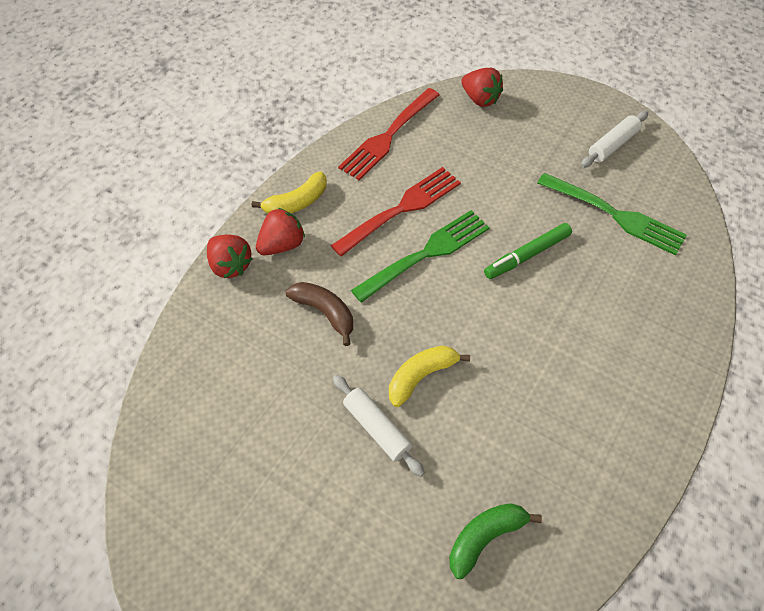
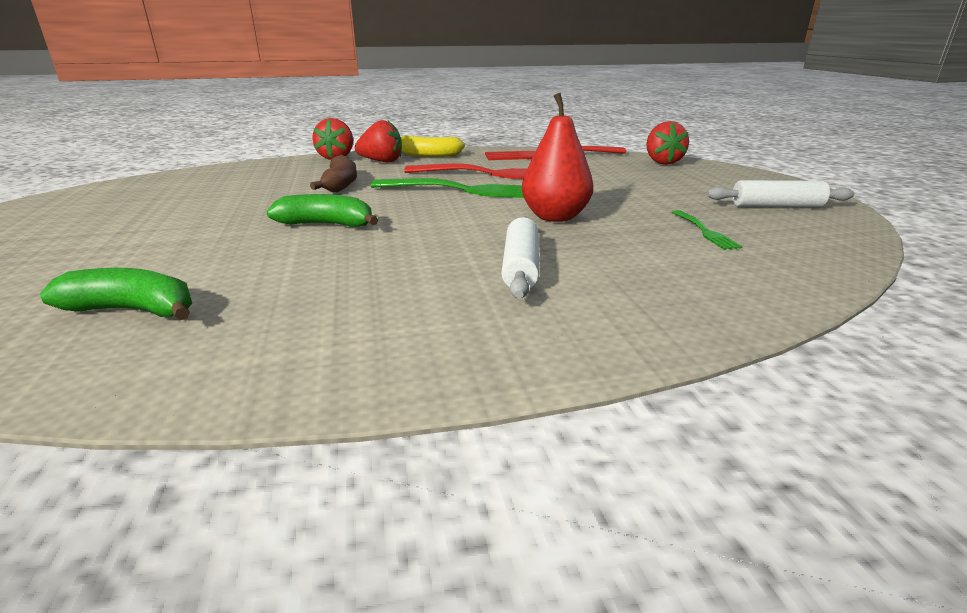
camera: 45 degrees right, 30 degrees down
white rolling pin [333,375,425,477] -> white rolling pin moved to [501,216,539,298]
yellow banana [389,346,470,407] -> green banana [267,194,378,227]
green marker [484,223,572,279] -> red pear [522,93,593,222]
green fork [537,173,687,256] -> green fork [672,210,743,250], size x0.47

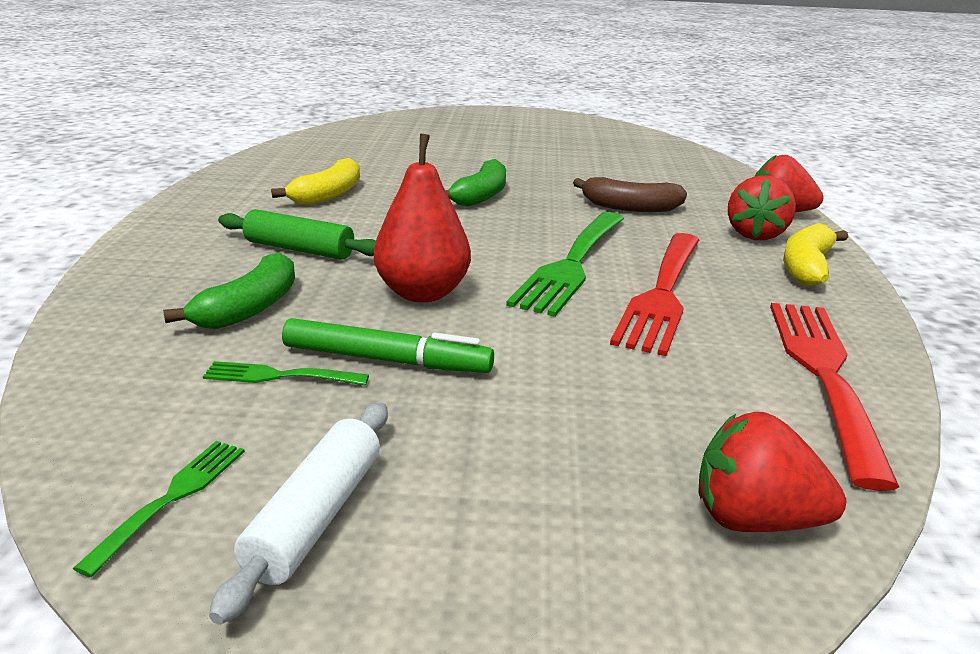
camera: 105 degrees right, 0 degrees up
green banana [40,268,192,320] -> green banana moved to [163,252,295,329]
white rolling pin [501,216,539,298] -> green rolling pin [218,209,376,260]
none -> green fork [73,441,245,577]
none -> yellow banana [271,158,360,205]
none -> green marker [282,318,494,373]

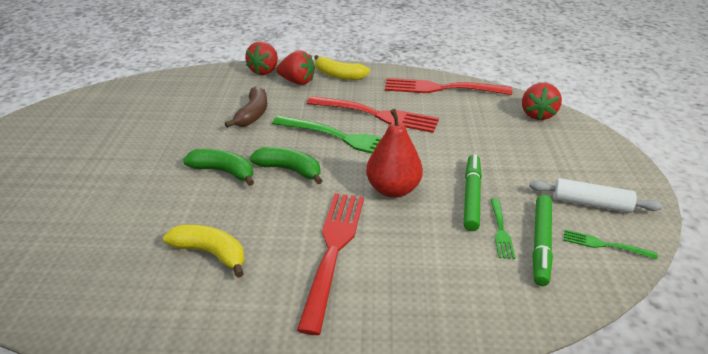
camera: 90 degrees left, 10 degrees up
green banana [163,252,295,329] -> green banana moved to [250,147,323,184]
green rolling pin [218,209,376,260] -> red fork [297,193,364,335]
none -> green marker [533,195,553,286]

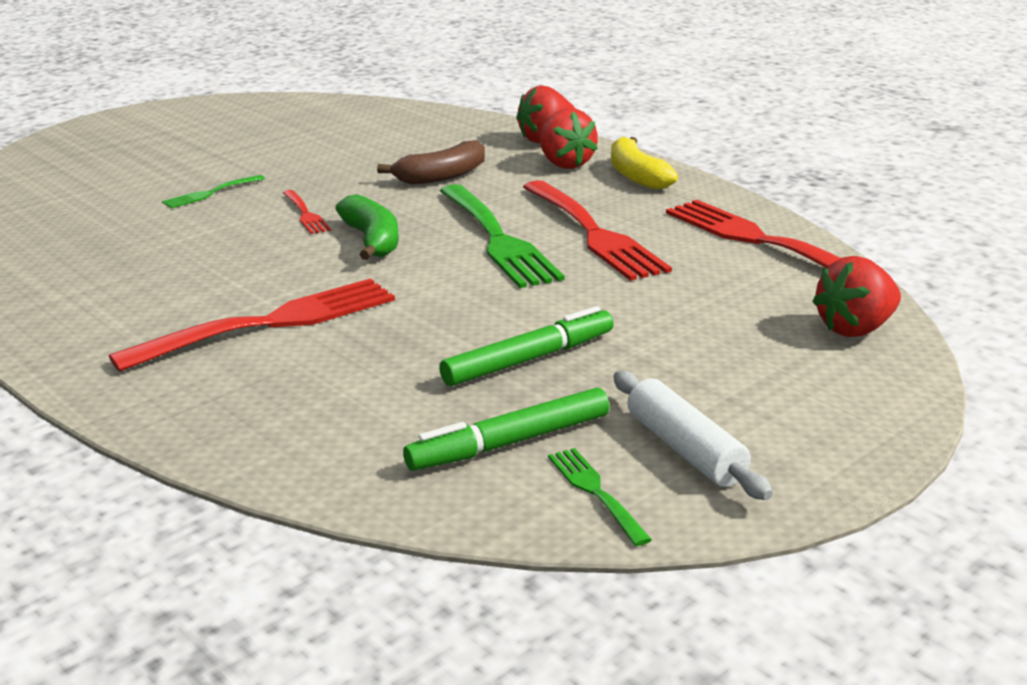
camera: 45 degrees right, 10 degrees down
yellow banana [163,224,245,278] -> none
green banana [183,149,254,186] -> red fork [283,190,331,234]
red pear [366,109,423,198] -> none
green fork [490,198,515,259] -> green fork moved to [162,175,265,208]

